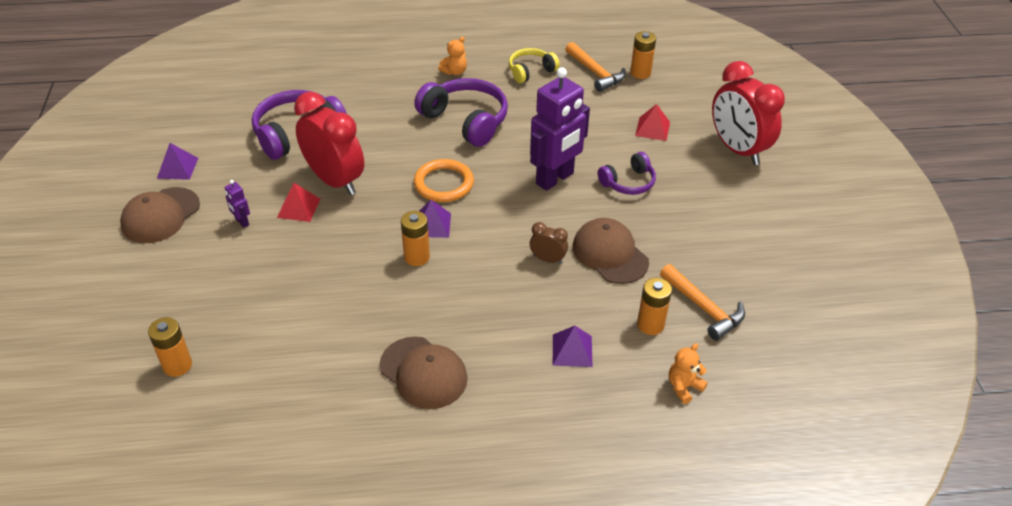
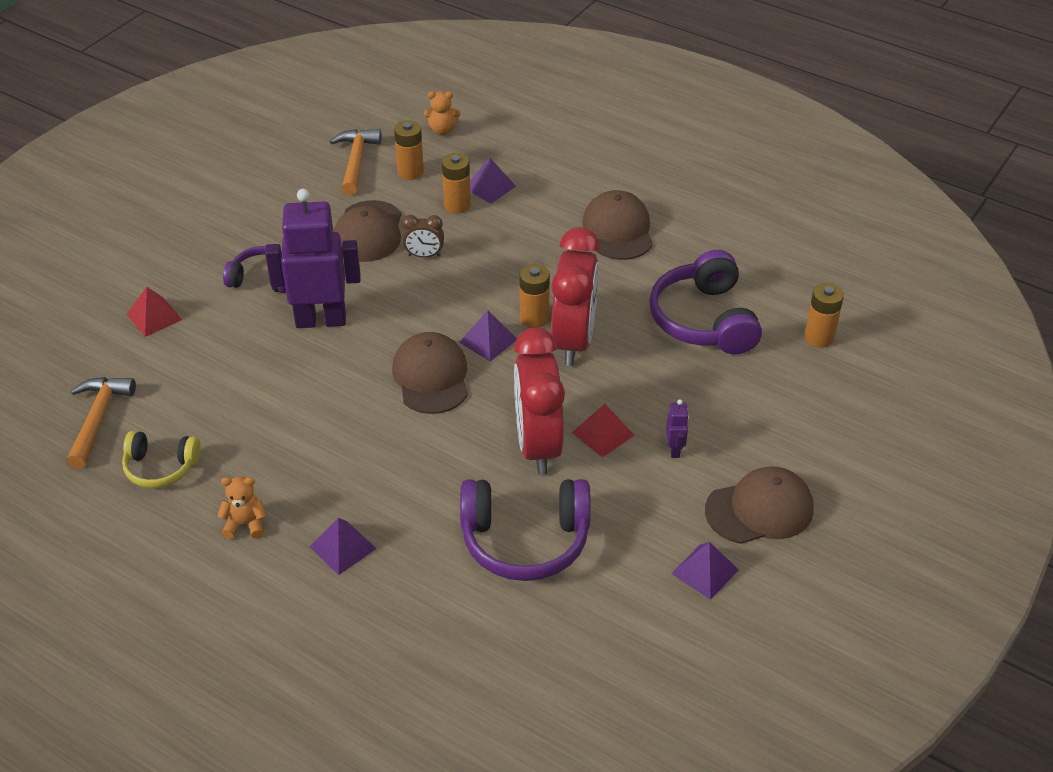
camera: 140 degrees left, 0 degrees up
purple headphones [414,78,508,147] -> purple headphones moved to [649,250,762,354]
orange ring [414,159,474,202] -> brown cap [392,332,468,414]
brown clock [530,222,568,264] -> brown clock turned 60 degrees counterclockwise [402,215,444,258]
orange battery [630,31,656,79] -> orange battery moved to [442,153,471,214]
red clock [712,61,785,165] -> red clock moved to [551,227,600,366]
none -> purple pyramid [310,518,377,575]

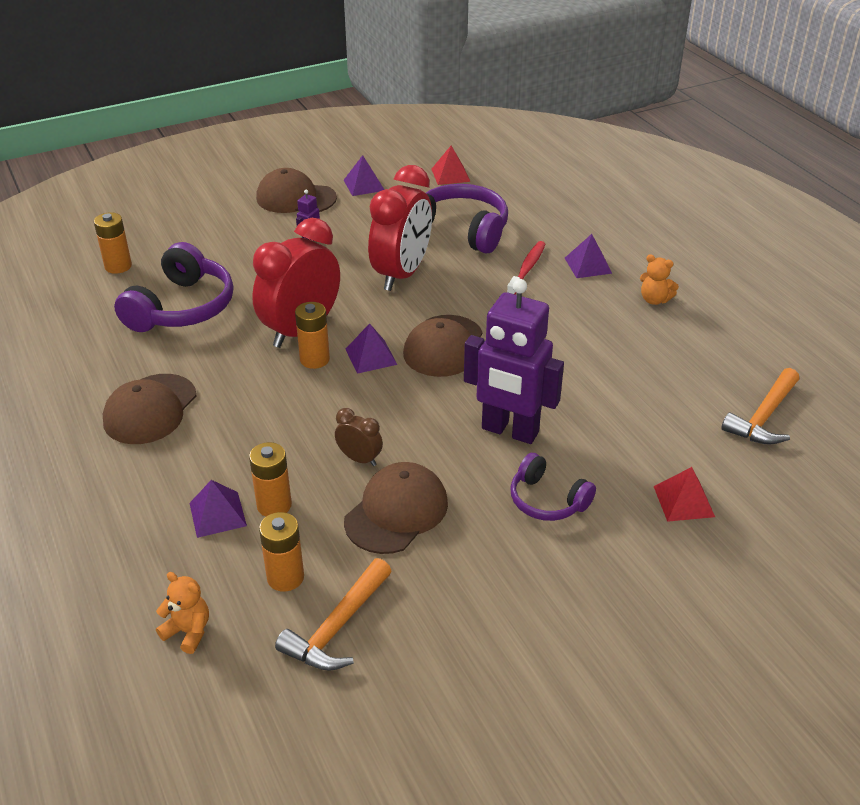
camera: 150 degrees left, 5 degrees down
yellow headphones [122,431,201,488] -> none
red pyramid [572,404,635,457] -> red pyramid moved to [431,146,471,185]
none -> red toothbrush [507,241,545,294]

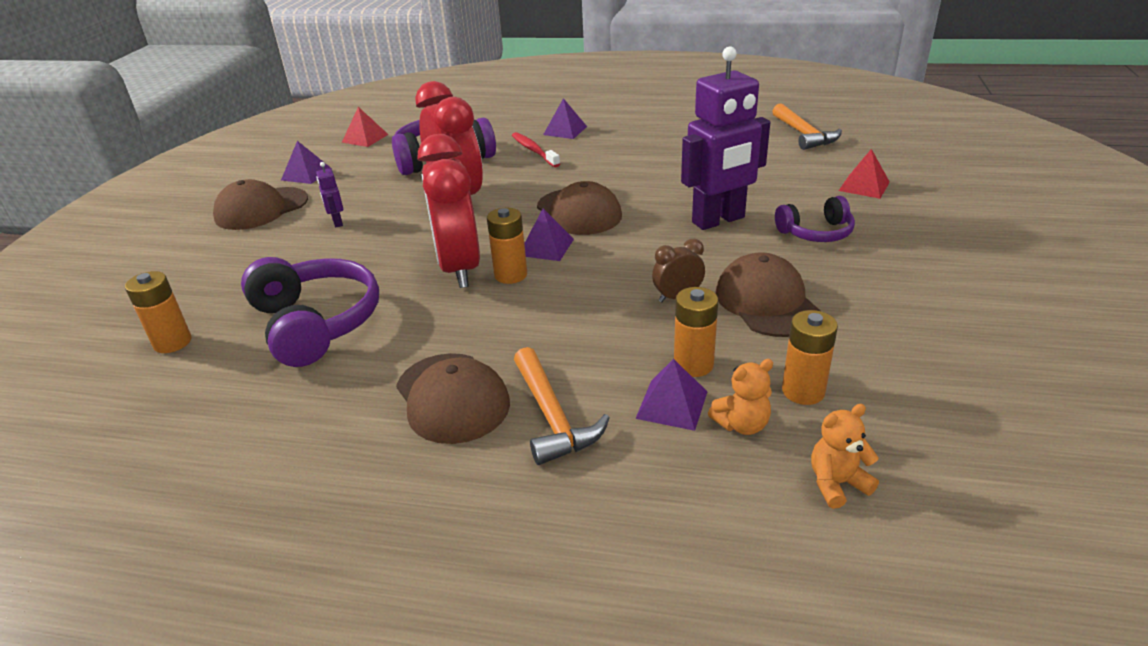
camera: 50 degrees left, 5 degrees down
orange hammer [275,558,392,671] -> orange hammer moved to [514,347,610,465]
orange teddy bear [640,254,679,305] -> orange teddy bear moved to [708,359,773,435]

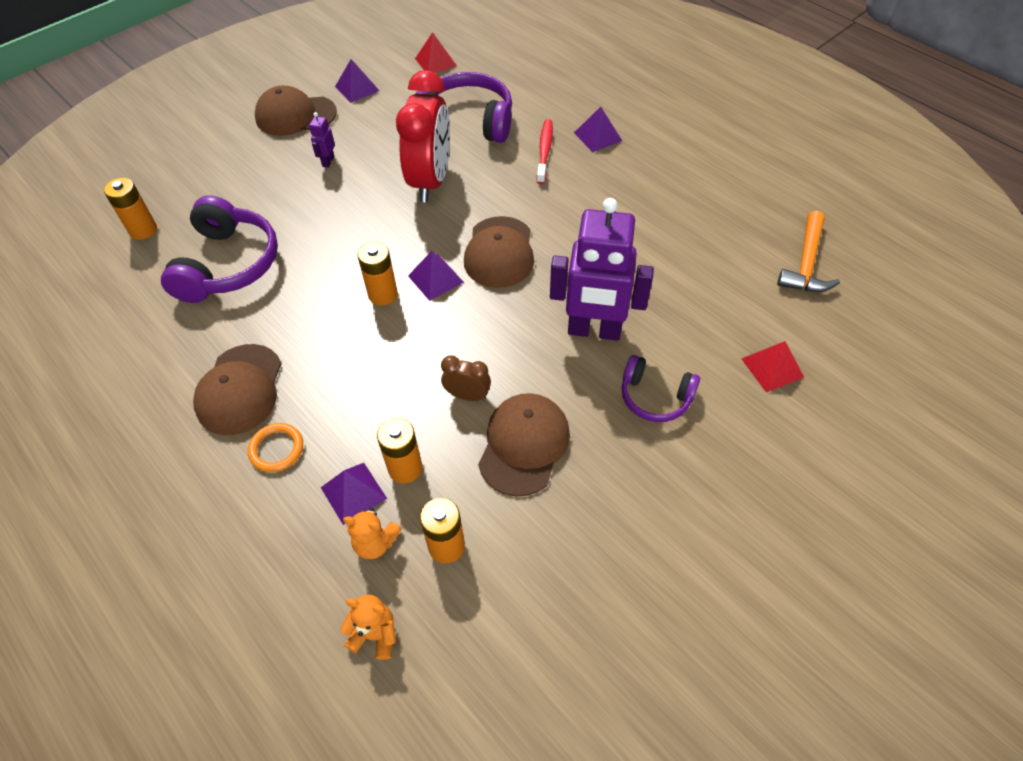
camera: 35 degrees right, 20 degrees up
red clock [418,134,480,288] -> none
orange hammer [514,347,610,465] -> orange ring [248,423,303,472]

